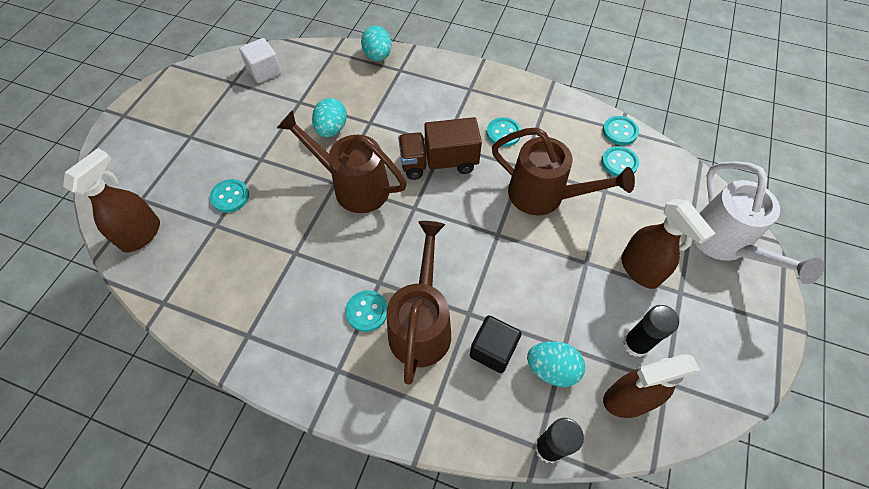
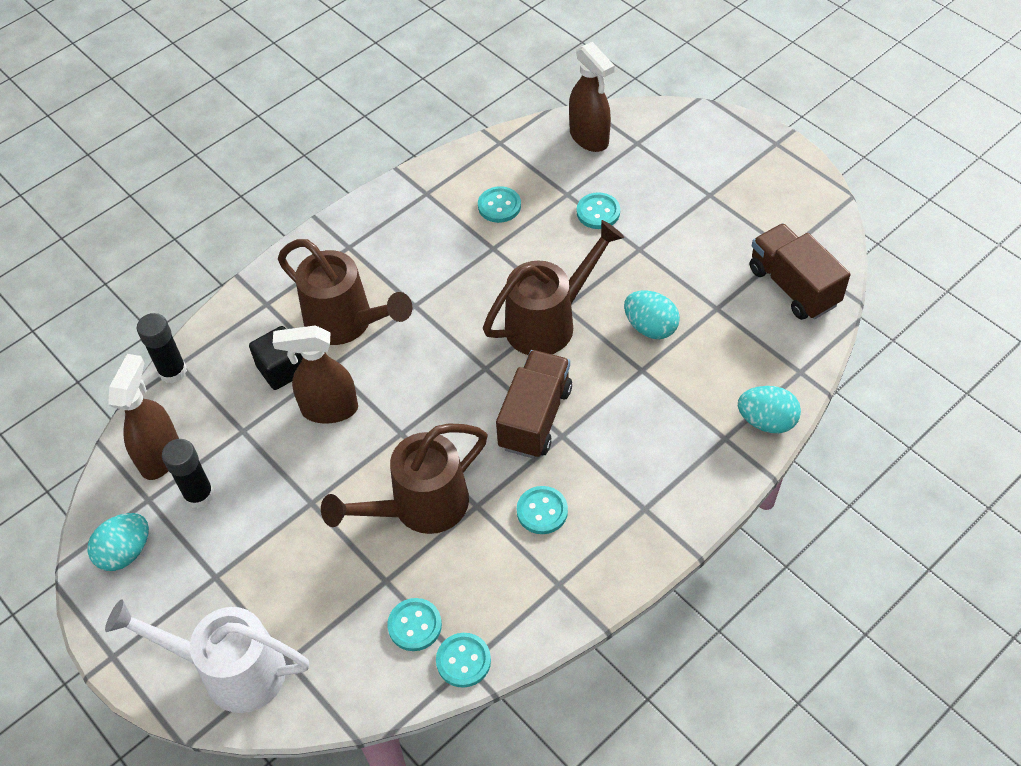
camera: 120 degrees right, 5 degrees down
white cube [239,38,282,83] -> brown truck [750,223,851,320]
turquoise button [345,290,388,332] -> turquoise button moved to [478,186,521,223]
turquoise egg [527,341,585,387] -> turquoise egg moved to [87,513,149,571]
brown spray bottle [621,199,715,289] -> brown spray bottle moved to [273,325,358,423]

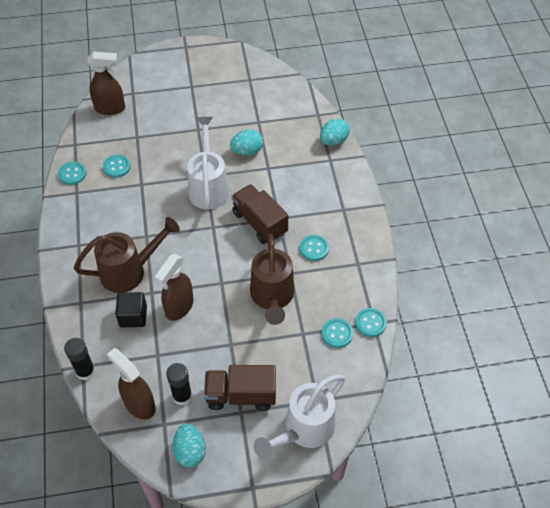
camera: 60 degrees left, 0 degrees up
brown watering can [483,220,624,355] -> white watering can [187,117,229,209]
turquoise button [577,192,620,229] -> turquoise button moved to [58,162,86,185]
brown truck [750,223,851,320] -> brown truck moved to [204,365,276,411]

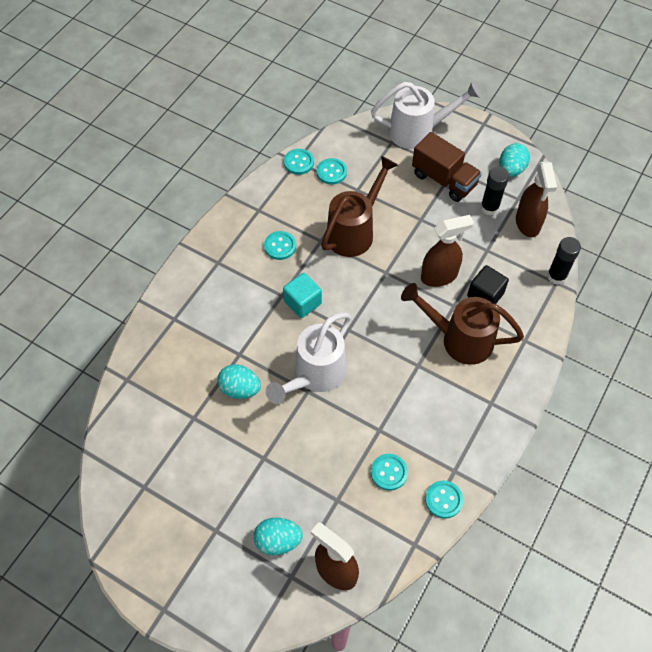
camera: 140 degrees left, 5 degrees up
brown truck [232,184,288,244] -> turquoise cube [283,273,322,318]
turquoise egg [320,118,350,146] -> turquoise egg moved to [254,517,303,555]

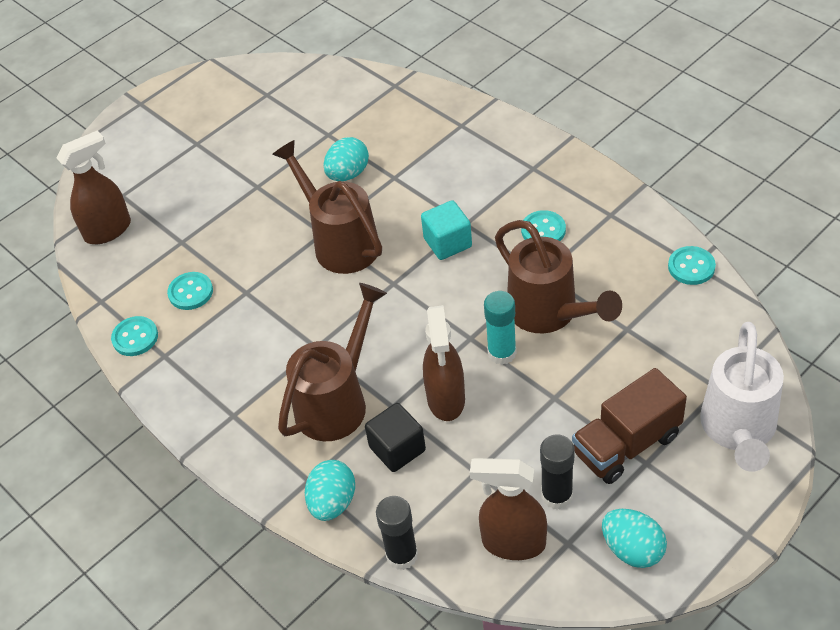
camera: 110 degrees right, 10 degrees down
turquoise egg [254,517,303,555] -> turquoise egg moved to [305,460,355,521]
white watering can [266,312,352,404] -> brown watering can [272,140,382,274]
turquoise button [317,158,347,185] -> none
none -> turquoise glue stick [484,291,517,365]

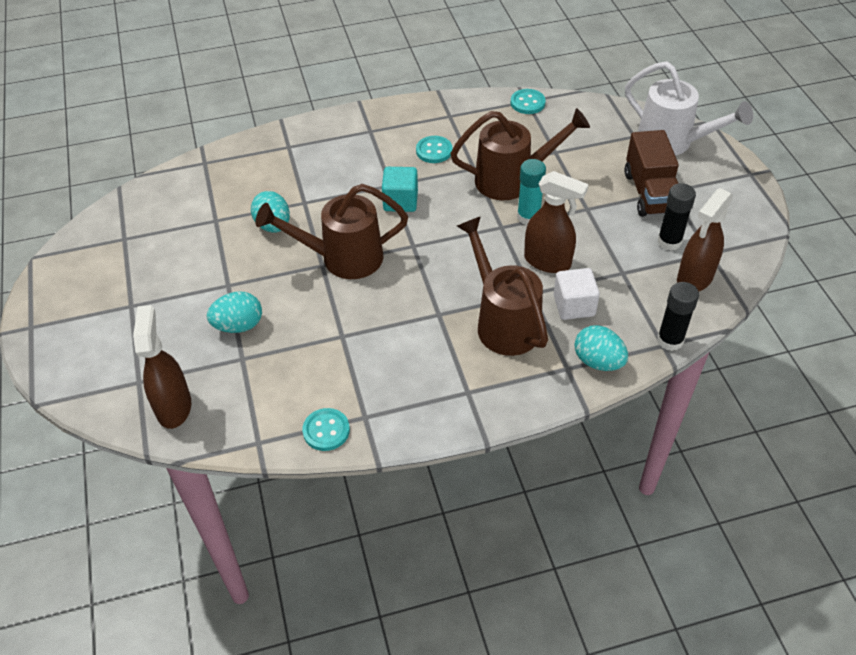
camera: 65 degrees left, 0 degrees up
turquoise button [167,272,213,310] -> none
black cube [365,403,426,472] -> white cube [553,268,600,320]
turquoise egg [602,509,667,568] -> turquoise egg moved to [207,291,262,333]

